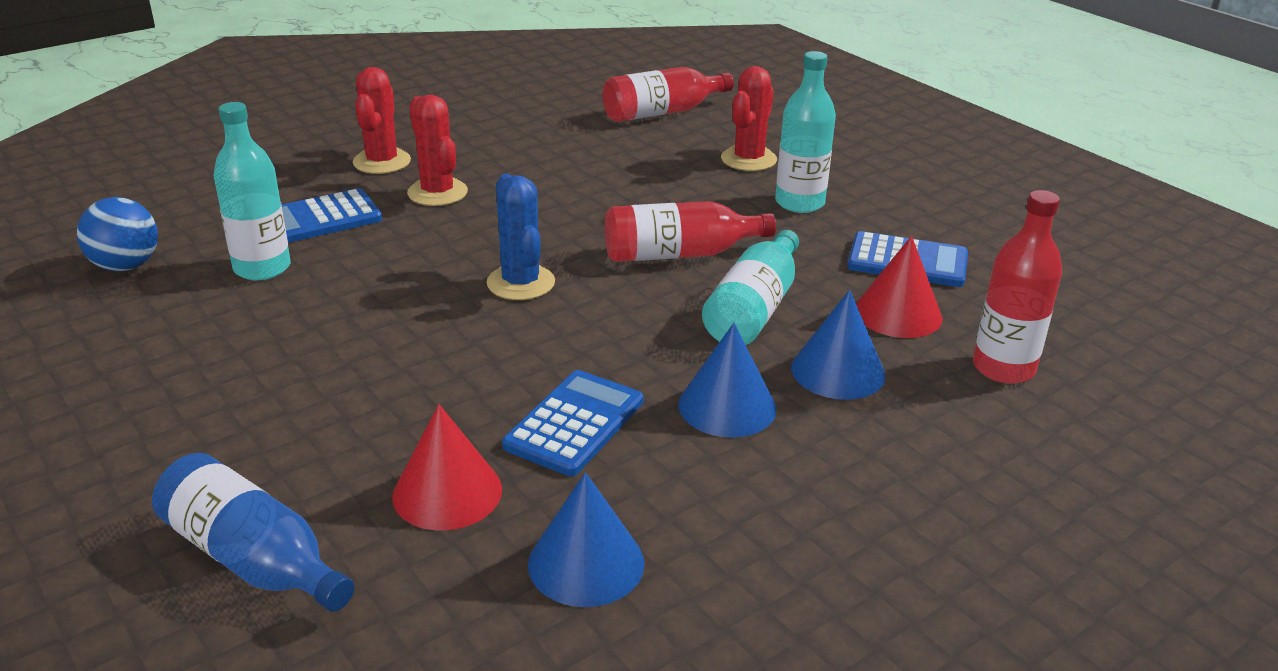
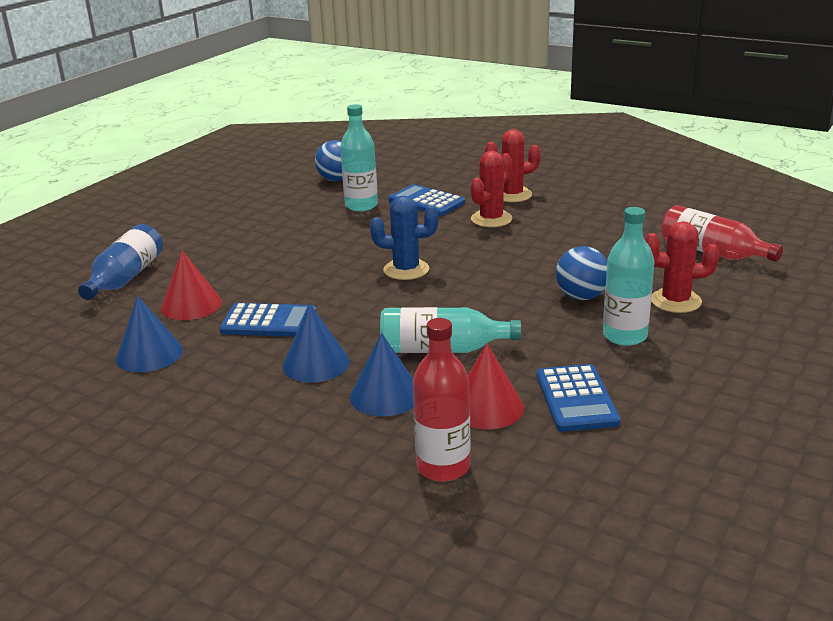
camera: 70 degrees right, 5 degrees down
blue cactus [487,174,555,300] -> blue cactus turned 45 degrees clockwise [370,196,438,280]
red bottle [605,201,776,262] -> none
none -> blue ball [556,246,607,300]

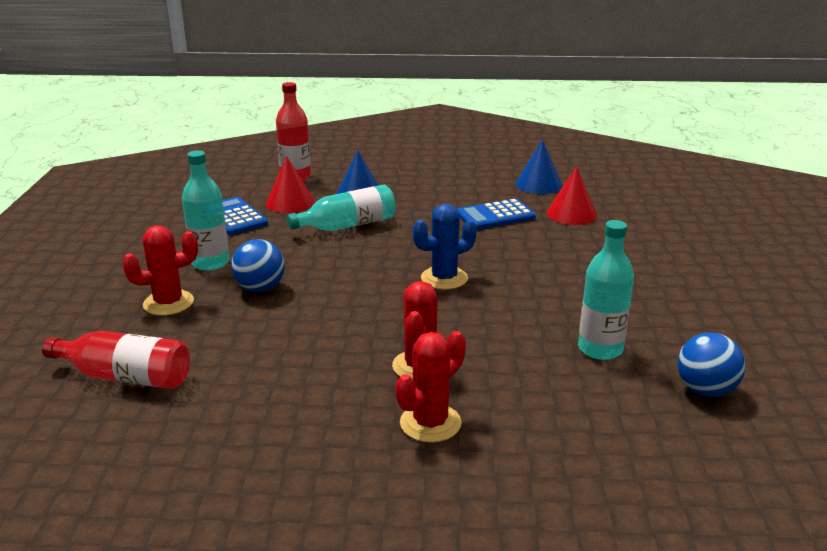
camera: 150 degrees right, 0 degrees up
blue bottle [78,224,163,300] -> none
blue cone [282,304,350,383] -> none
blue calculator [388,184,465,216] -> none

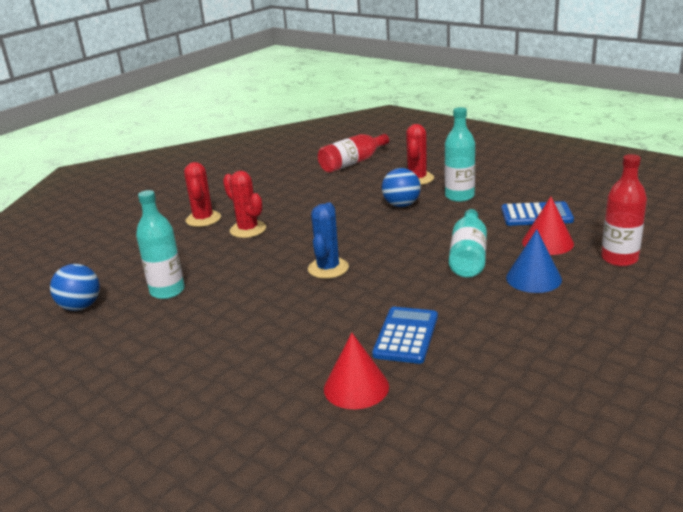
camera: 130 degrees right, 0 degrees up
blue cone [516,139,562,194] -> none

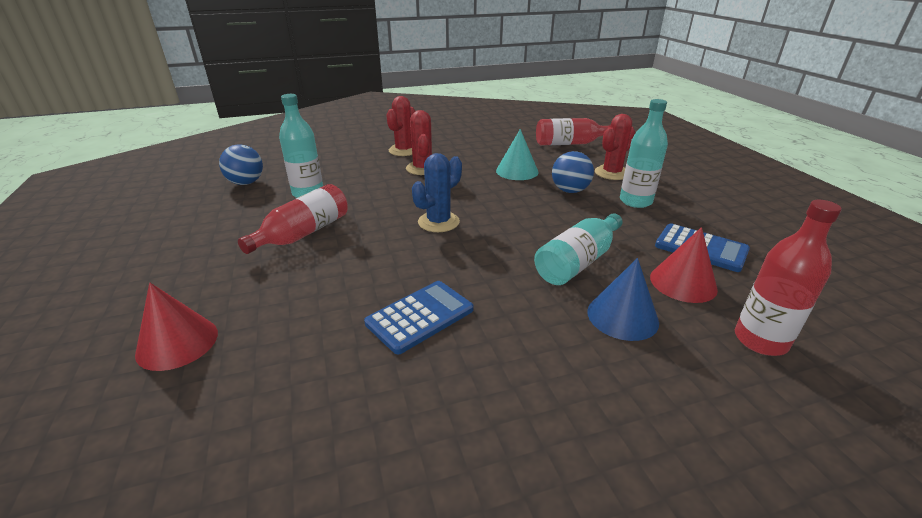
camera: 30 degrees right, 5 degrees up
red cone [324,333,389,409] -> red cone moved to [135,283,218,371]
none -> red bottle [238,184,348,254]
none -> turquoise cone [496,129,538,180]

